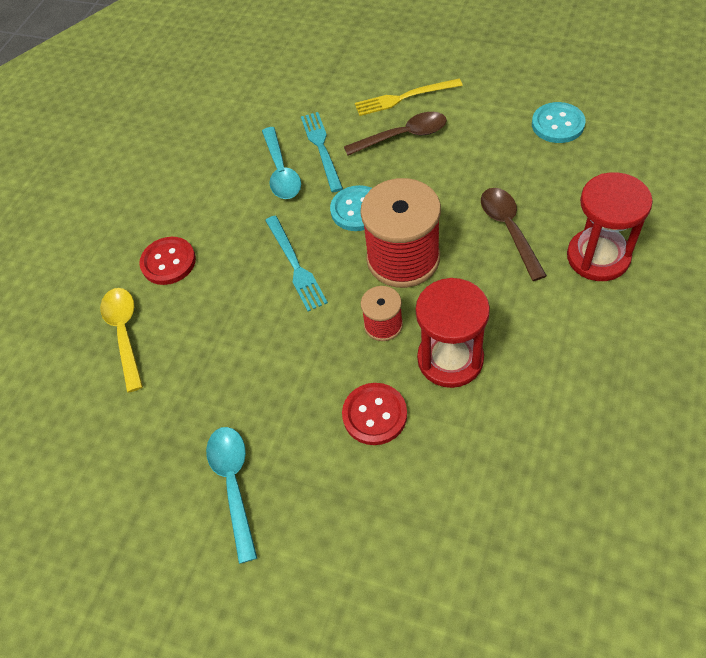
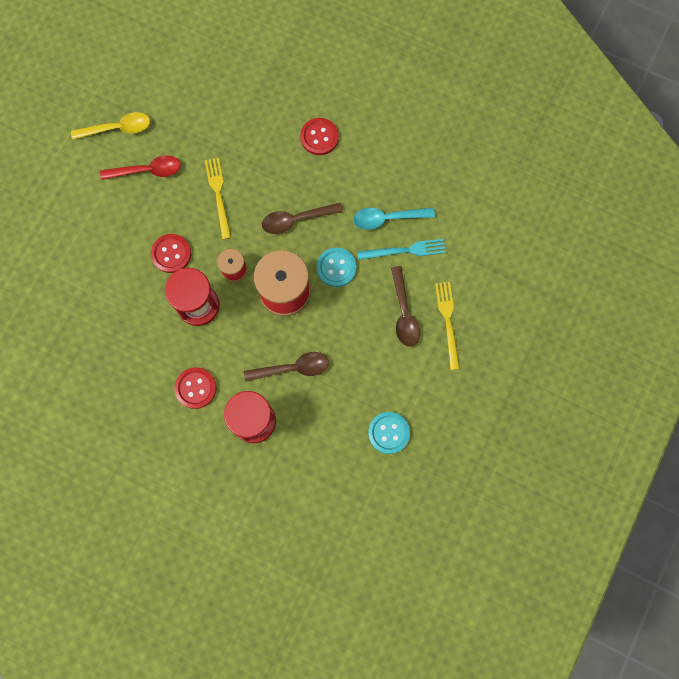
camera: 90 degrees right, 20 degrees up
yellow spoon [100,288,143,393] -> yellow spoon moved to [71,112,150,140]
turquoise spoon [206,427,257,564] -> red spoon [100,155,181,180]
turquoise fork [265,215,328,311] -> brown spoon [262,203,343,234]
none -> red button [174,367,217,409]
none -> yellow fork [205,158,231,240]

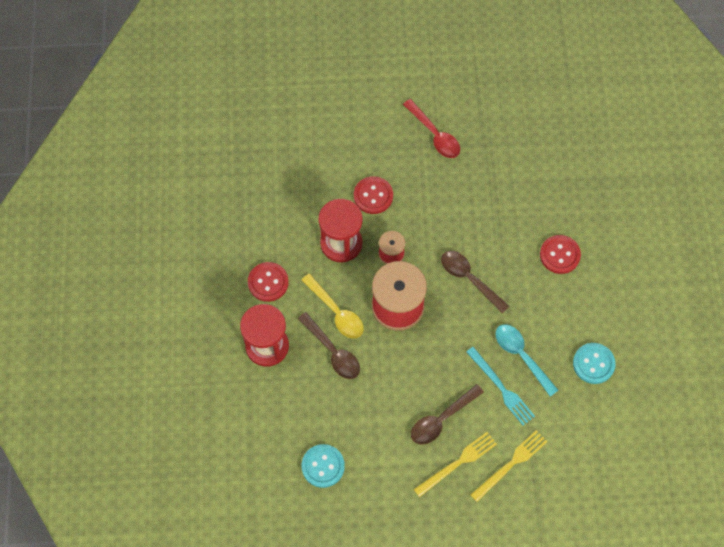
camera: 60 degrees right, 10 degrees down
yellow spoon [71,112,150,140] -> yellow spoon moved to [302,274,364,339]
yellow fork [205,158,231,240] -> yellow fork moved to [471,430,548,502]
turquoise button [317,248,357,287] -> turquoise button moved to [573,343,616,384]

